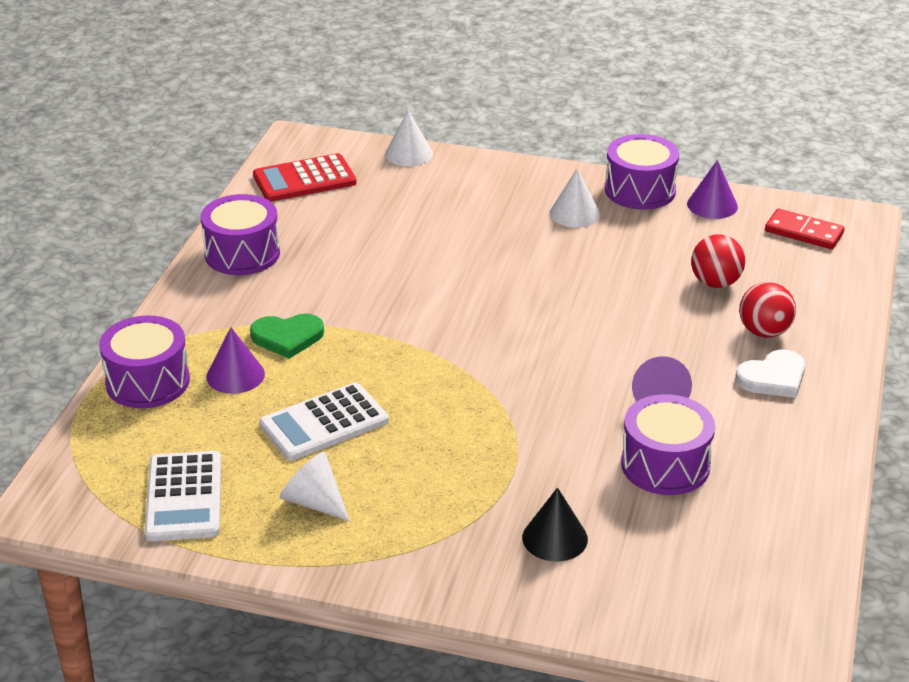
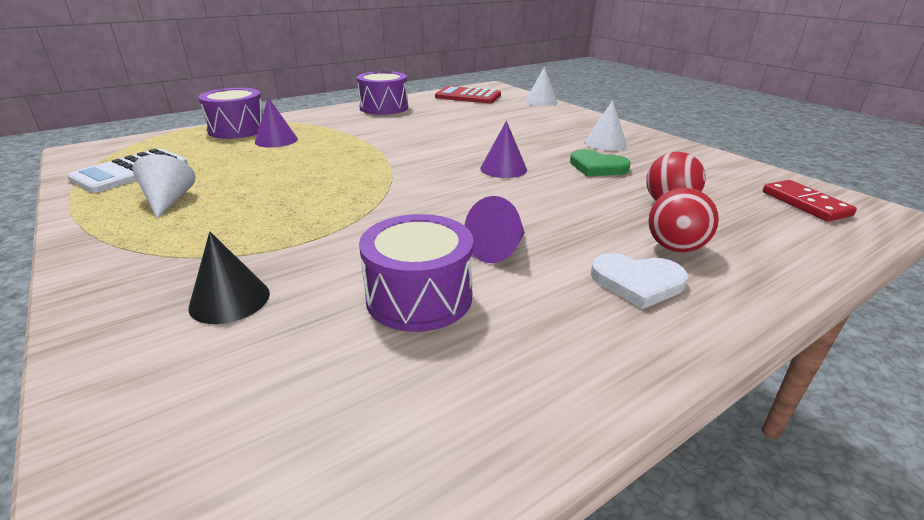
camera: 40 degrees right, 5 degrees down
green heart [250,314,324,359] -> green heart moved to [570,149,631,176]
white calculator [259,383,389,461] -> none
purple drum [605,134,679,210] -> none
purple cone [687,160,738,219] -> purple cone moved to [480,121,527,178]

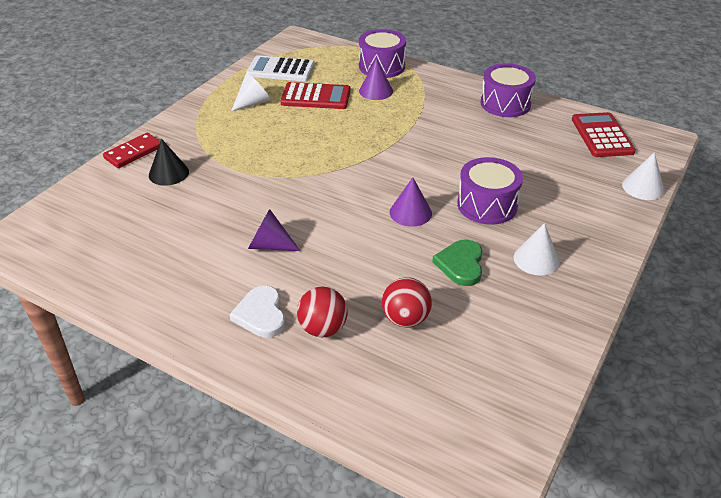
camera: 65 degrees right, 10 degrees up
purple drum [359,214,474,332] -> purple drum moved to [457,157,523,225]
red domino [763,180,857,222] -> red domino moved to [103,133,160,168]
none -> red calculator [280,82,351,109]

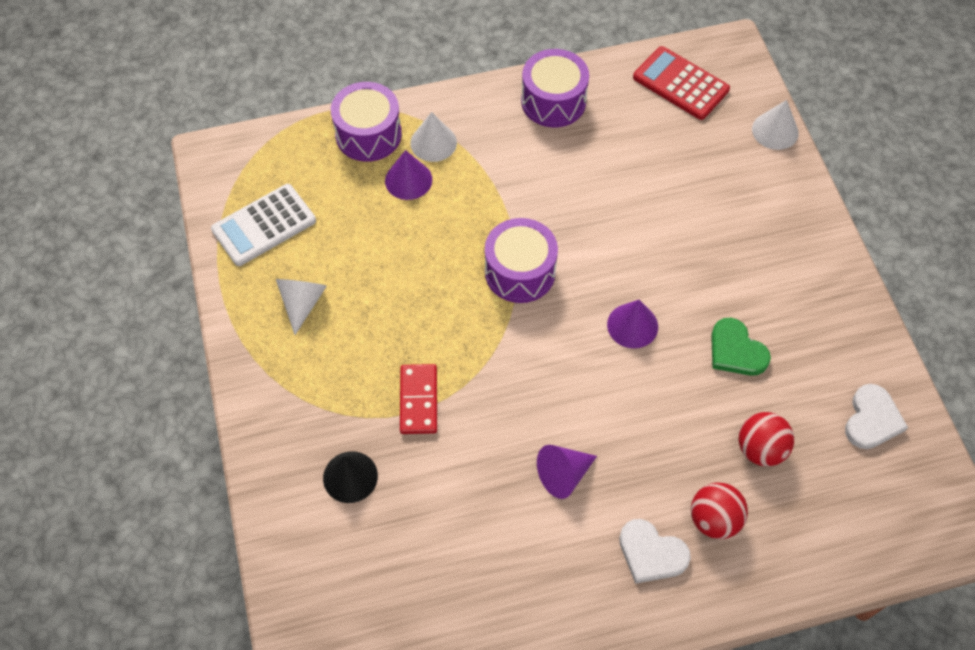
camera: 45 degrees left, 20 degrees up
red domino [103,133,160,168] -> red domino moved to [400,364,437,434]
red calculator [280,82,351,109] -> none
purple drum [457,157,523,225] -> purple drum moved to [485,218,558,303]
white cone [513,223,560,276] -> white cone moved to [410,112,457,162]
none -> white heart [845,384,908,449]

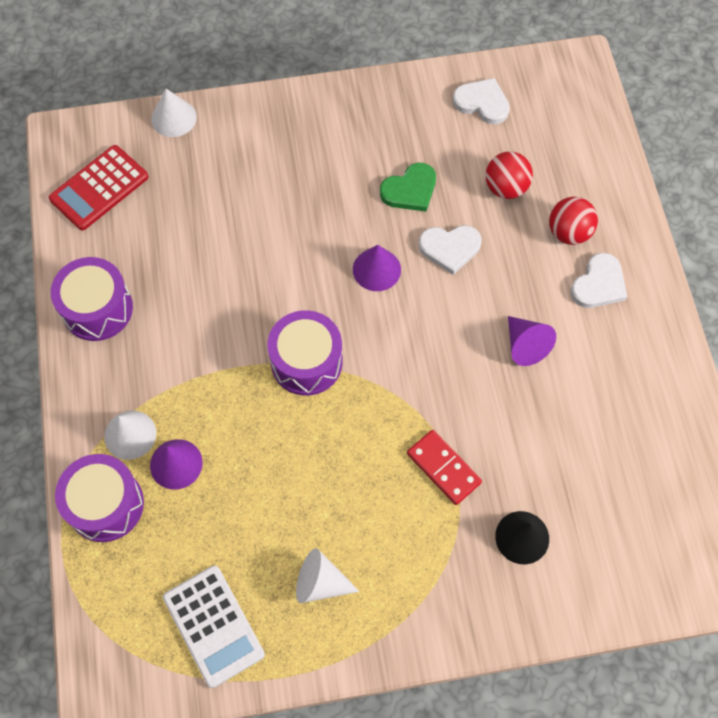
camera: 85 degrees left, 5 degrees up
red domino [400,364,437,434] -> red domino turned 45 degrees clockwise [407,430,482,505]
none -> white heart [419,225,482,275]

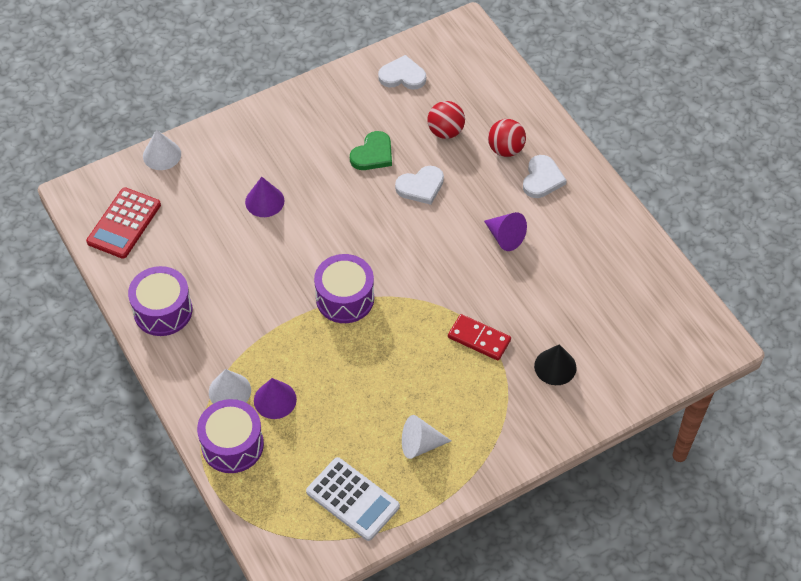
camera: 20 degrees left, 10 degrees down
purple cone [353,245,401,291] -> purple cone moved to [245,177,285,217]

